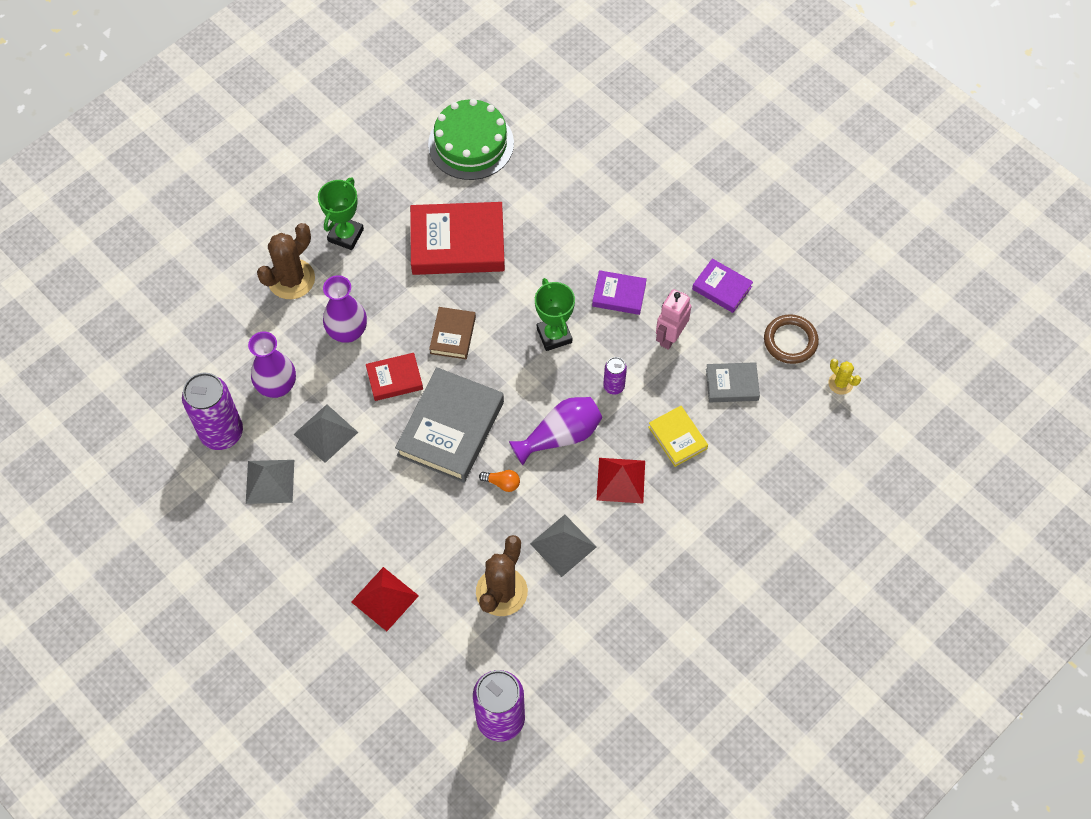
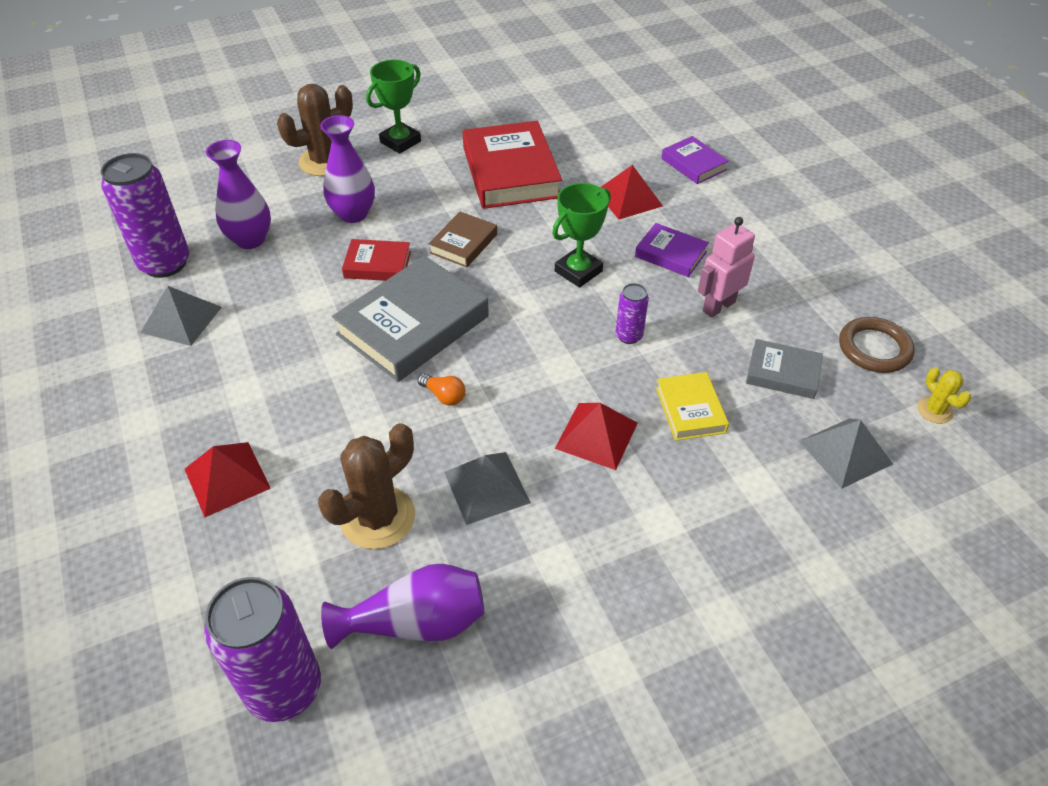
camera: 20 degrees right, 15 degrees down
grey pyramid [294,404,358,463] -> grey pyramid moved to [799,418,893,489]
red book [410,202,505,275] -> red book turned 60 degrees clockwise [462,121,562,209]
green cake [428,99,514,180] -> none
purple vase [509,397,602,465] -> purple vase moved to [321,564,484,649]
green trophy [535,278,575,351] -> green trophy turned 45 degrees clockwise [552,183,611,288]
purple book [692,258,753,313] -> purple book moved to [661,136,729,184]
none -> red pyramid [601,165,663,219]

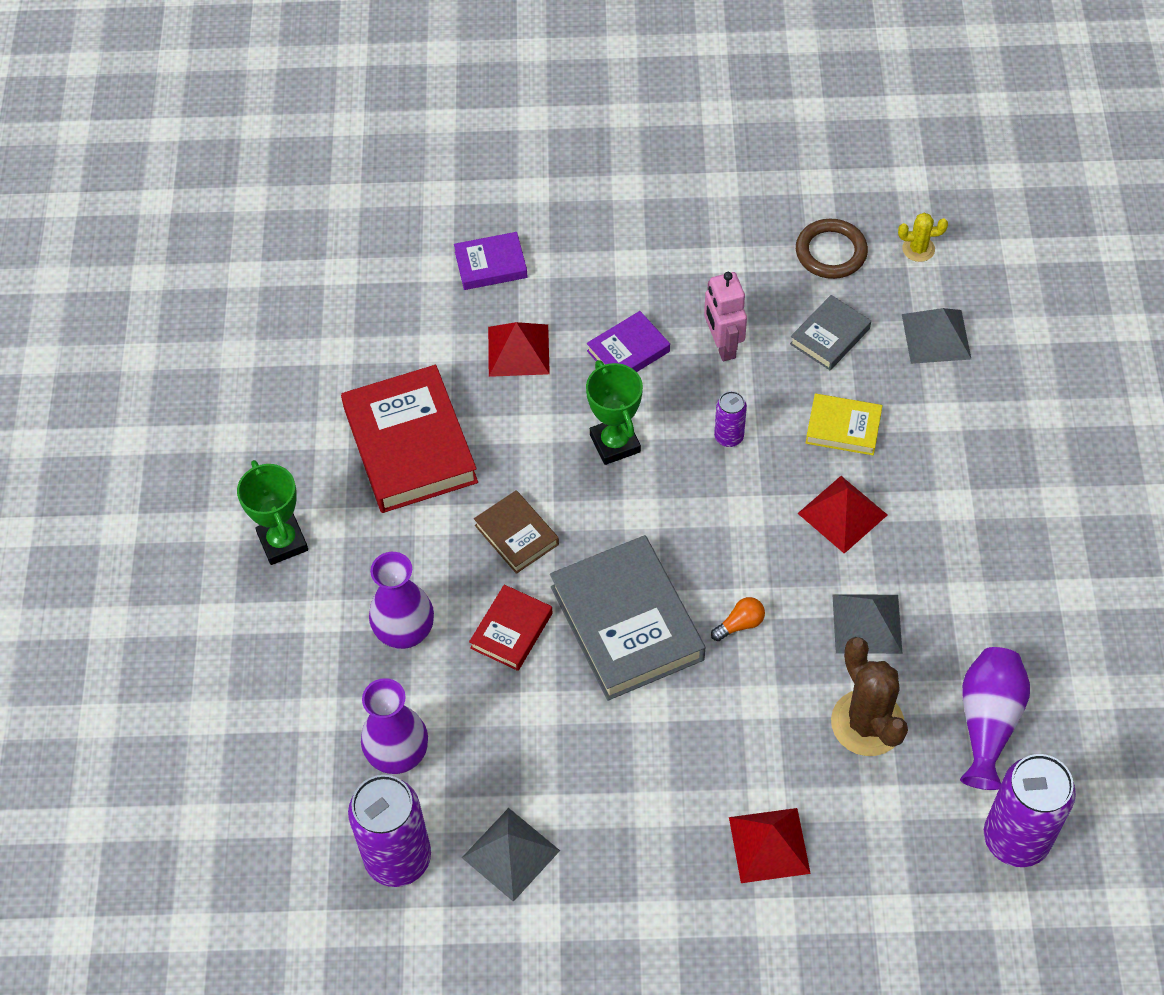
camera: 65 degrees left, 10 degrees up
brown cactus [277,84,353,176] -> none
red book [462,121,562,209] -> red book turned 60 degrees clockwise [341,365,478,513]

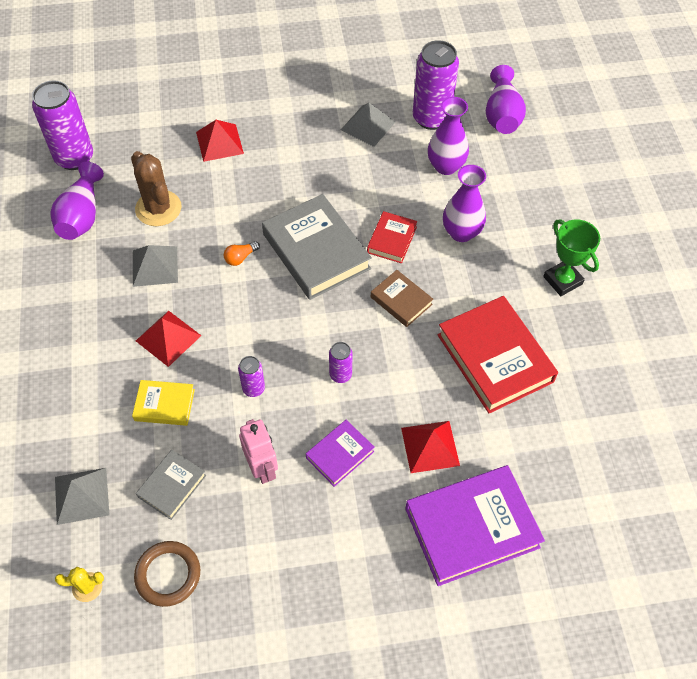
camera: 170 degrees right, 0 degrees up
purple book [454,232,528,290] -> purple book [405,465,545,586], size x1.93
green trophy [586,360,643,465] -> purple can [329,342,352,383]
none -> purple vase [486,65,526,134]

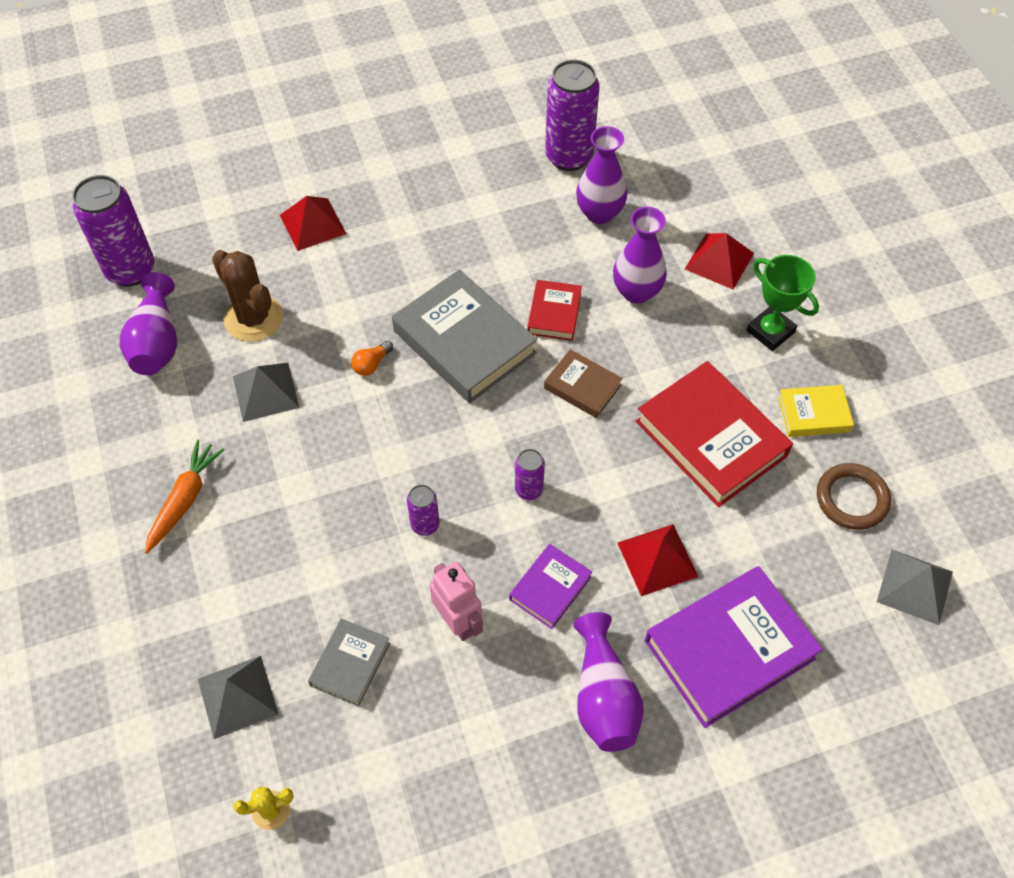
camera: 10 degrees left, 0 degrees up
yellow book [132,380,195,426] -> yellow book moved to [778,385,854,437]
brown ring [134,541,200,607] -> brown ring moved to [817,463,891,530]
red pyramid [136,311,201,367] -> red pyramid moved to [685,233,754,290]
grey pyramid [341,103,395,147] -> grey pyramid moved to [877,550,953,625]
purple vase [486,65,526,134] -> purple vase moved to [573,612,644,752]
none -> orange carrot [145,440,225,553]

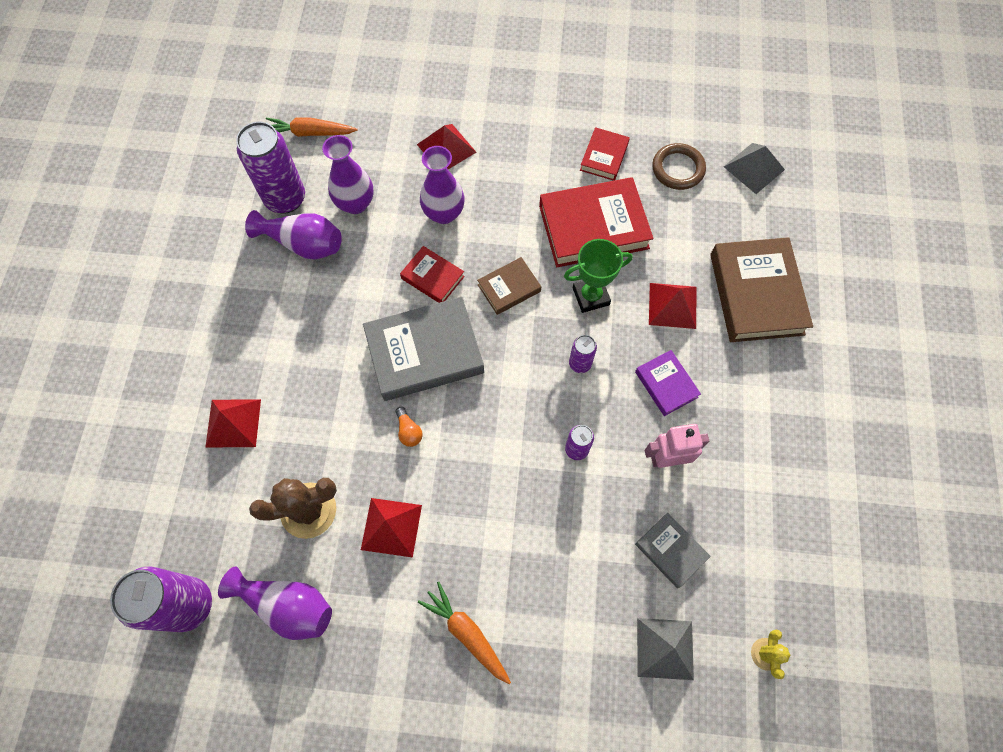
camera: 65 degrees left, 10 degrees up
grey pyramid [233,363,300,422] -> red pyramid [361,498,422,558]
purple vase [573,612,644,752] -> purple vase moved to [245,210,342,260]
purple book [645,566,823,728] -> brown book [710,237,813,342]
green trophy [747,255,819,351] -> green trophy moved to [564,239,633,313]
yellow book [778,385,854,437] -> red book [580,127,630,181]
none -> orange carrot [266,118,358,137]

